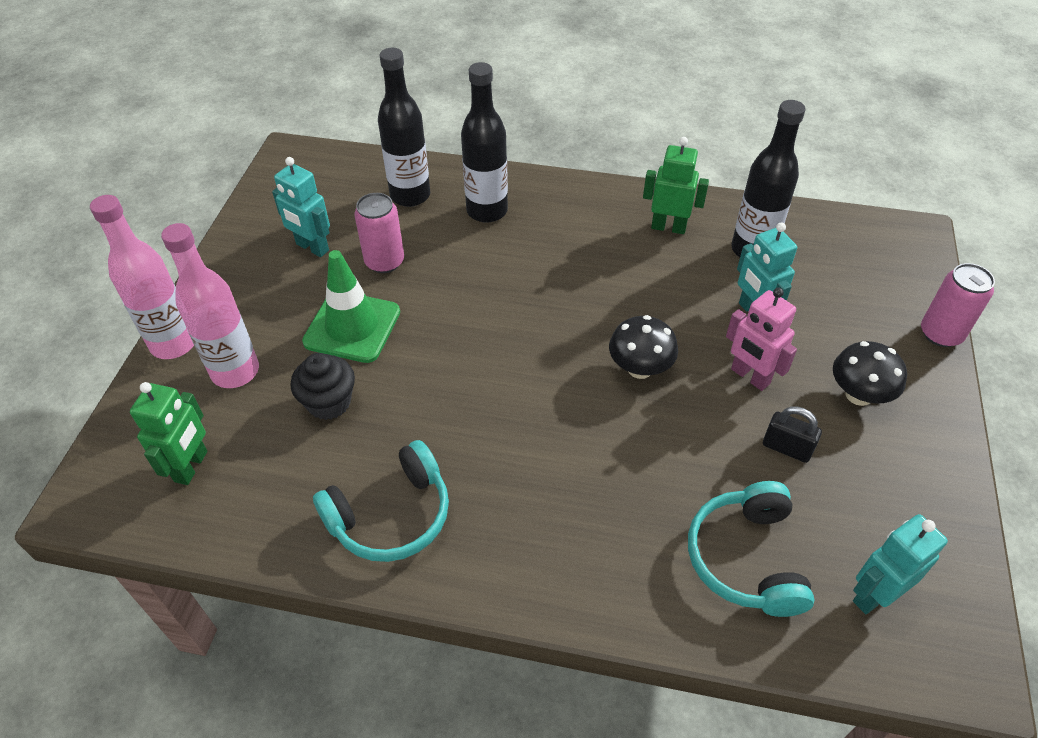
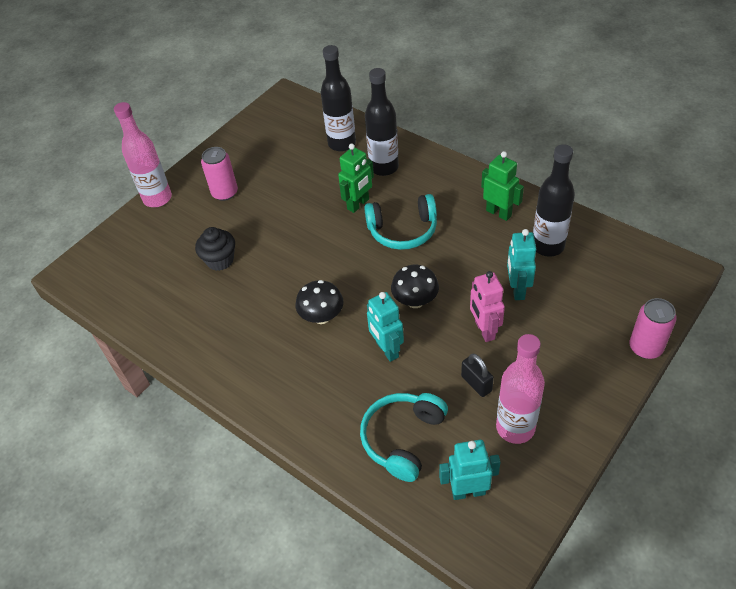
camera: 30 degrees right, 0 degrees up
green robot [130,382,207,485] -> green robot moved to [338,144,374,213]
pink bottle [161,223,259,388] -> pink bottle moved to [496,334,545,444]
turquoise robot [272,157,330,257] -> turquoise robot moved to [367,292,404,362]
green traffic cone [302,250,400,363] -> none
turquoise headphones [313,440,449,562] -> turquoise headphones moved to [364,194,437,250]
pink can [354,193,404,273] -> pink can moved to [201,147,238,201]
black mushroom [833,341,907,406] -> black mushroom moved to [296,280,343,324]

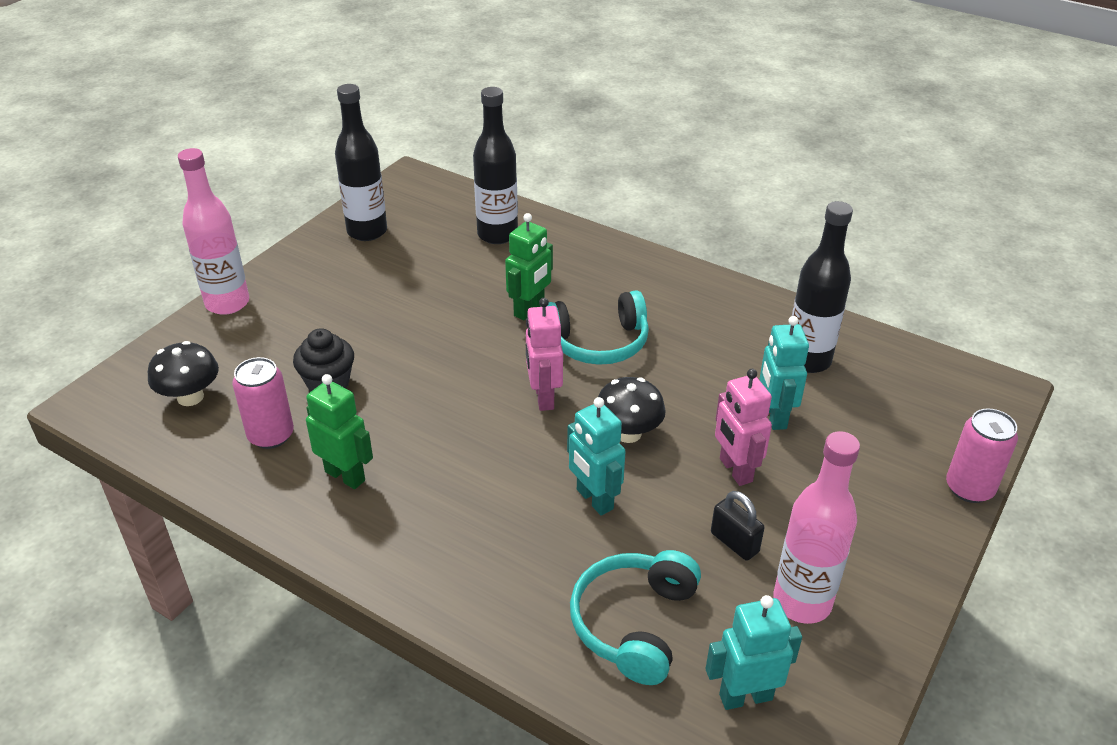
camera: 10 degrees left, 10 degrees down
pink can [201,147,238,201] -> pink can moved to [232,357,294,449]
black mushroom [296,280,343,324] -> black mushroom moved to [148,341,219,406]
black bottle [365,68,399,176] -> black bottle moved to [335,84,387,241]
green robot [481,151,524,221] -> green robot moved to [306,374,373,489]
none -> pink robot [526,298,563,411]

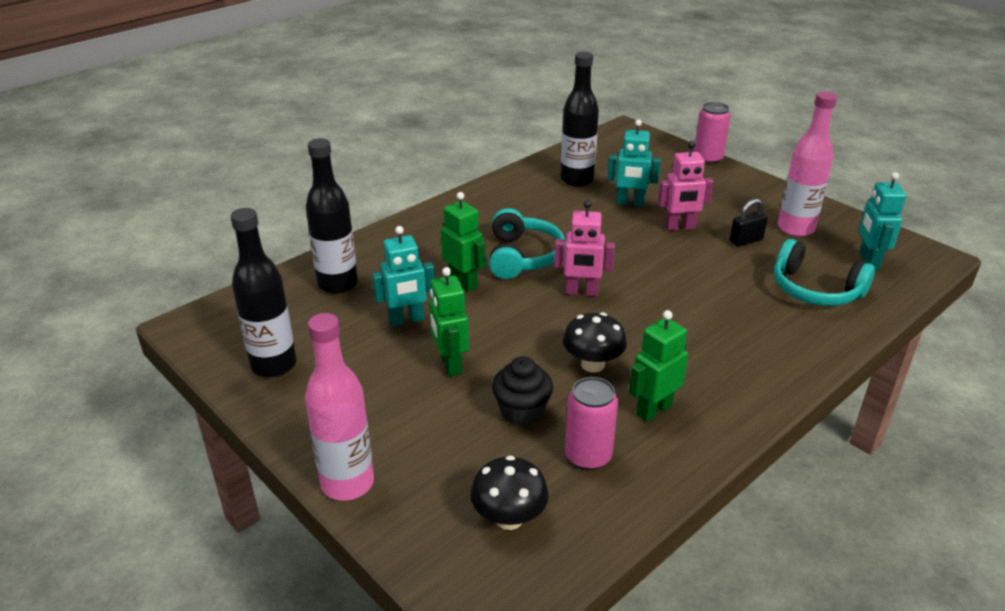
camera: 75 degrees left, 5 degrees down
turquoise robot [567,397,626,515] -> turquoise robot moved to [372,226,435,327]
black mushroom [598,377,666,443] -> black mushroom moved to [563,312,627,373]
none -> green robot [429,267,469,376]

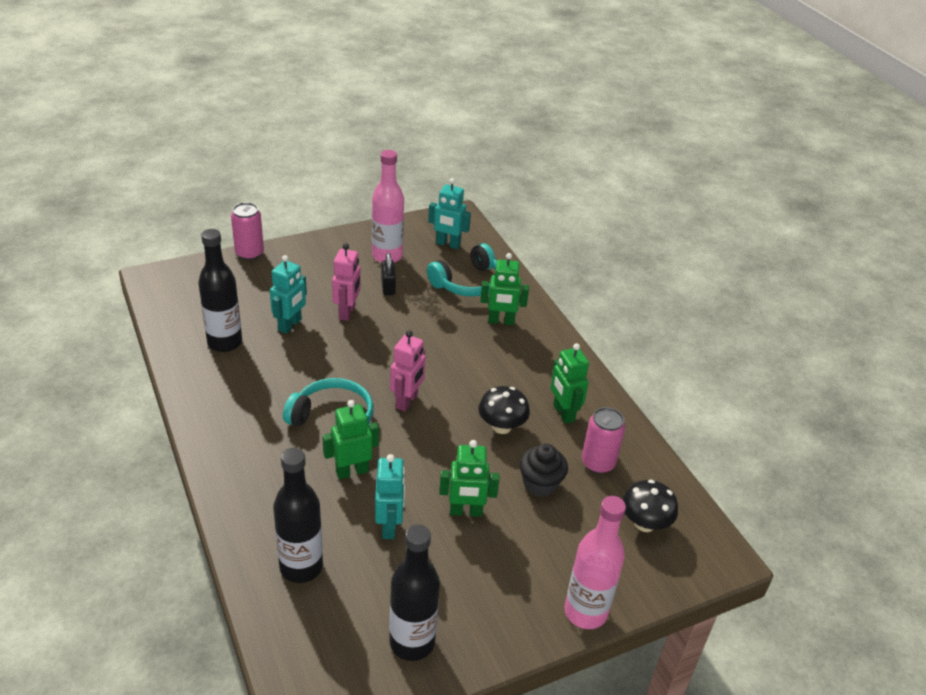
camera: 75 degrees left, 5 degrees up
none -> green robot [480,253,529,325]

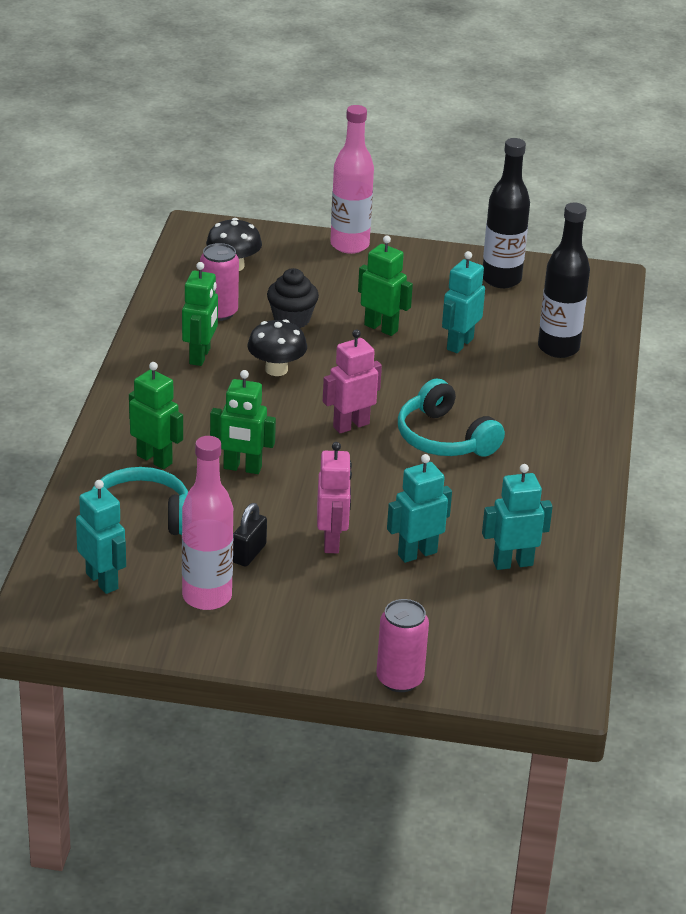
camera: 145 degrees left, 5 degrees down
black bottle [198,229,242,352] -> turquoise robot [482,464,553,570]
green robot [322,400,379,479] -> green robot moved to [210,370,276,474]
pink robot [332,243,361,321] -> pink robot turned 135 degrees clockwise [317,442,352,553]

